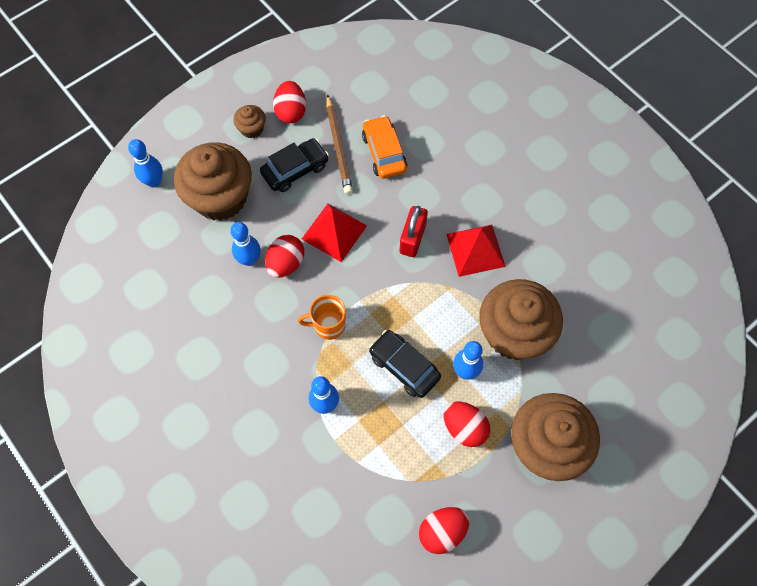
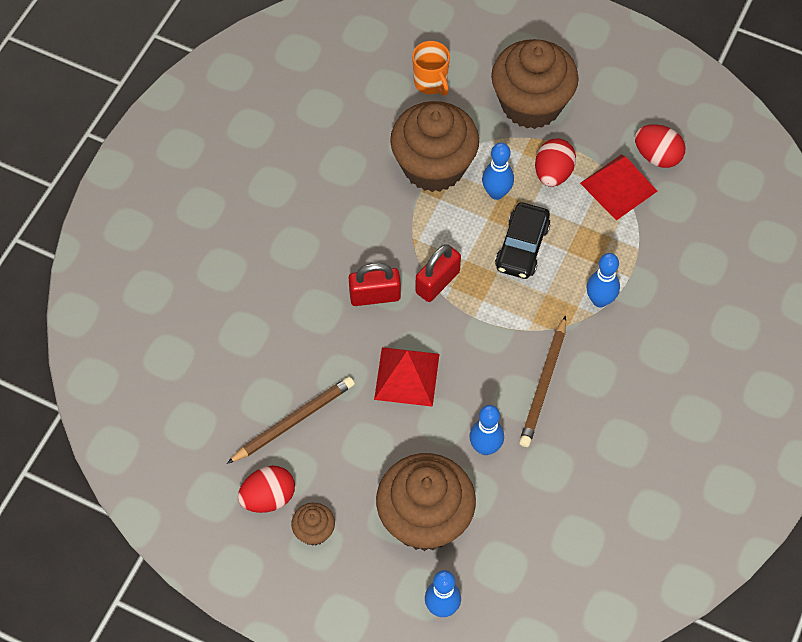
camera: 115 degrees left, 5 degrees down
black car [260,138,329,192] -> none
red egg [265,235,304,278] -> none
orange mug [298,295,346,340] -> orange mug moved to [412,41,450,96]
orange car [362,115,407,179] -> none
red pyramid [446,225,506,277] -> red pyramid moved to [580,155,657,220]
none -> red padlock [415,244,461,302]
none -> brown pencil [519,315,566,447]

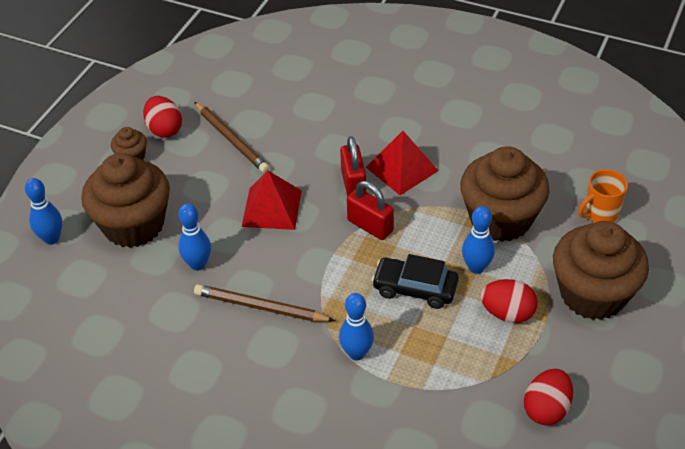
camera: 90 degrees right, 15 degrees down
red pyramid [580,155,657,220] -> red pyramid moved to [366,131,439,195]

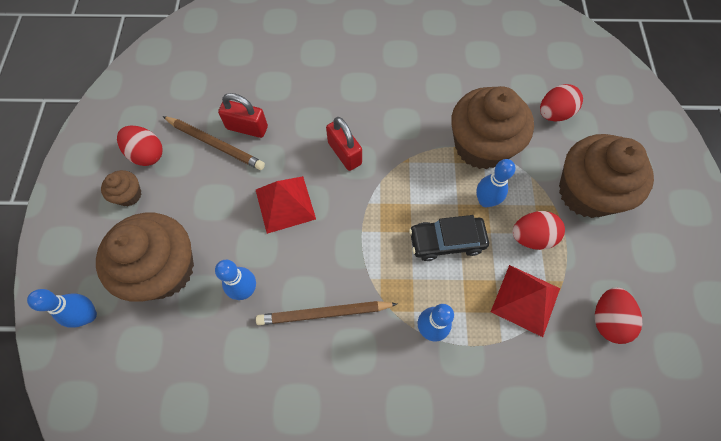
camera: 25 degrees left, 20 degrees up
red padlock [347,181,394,240] -> red padlock moved to [218,93,268,138]
red pyramid [366,131,439,195] -> red pyramid moved to [491,265,560,337]
orange mug [578,169,628,223] -> red egg [540,84,583,122]

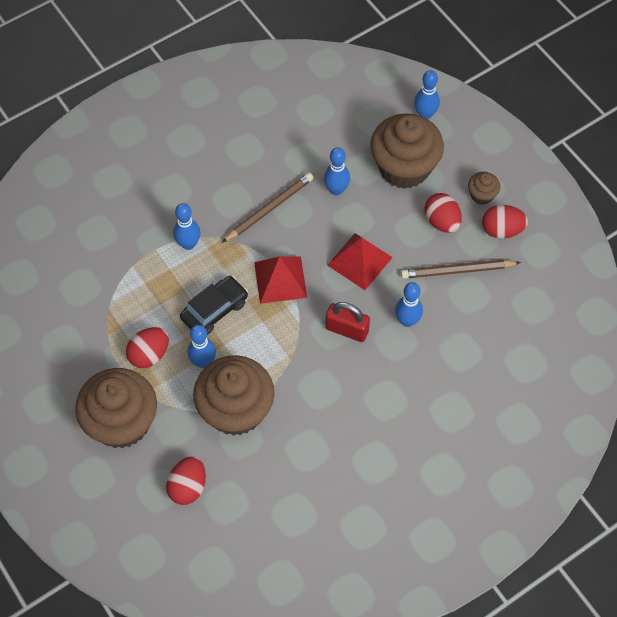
camera: 145 degrees right, 5 degrees down
red padlock [218,93,268,138] -> none
red pyramid [491,265,560,337] -> red pyramid moved to [254,256,307,304]
red egg [595,288,642,344] -> red egg moved to [425,193,462,233]
none -> blue bowling pin [395,282,423,327]

